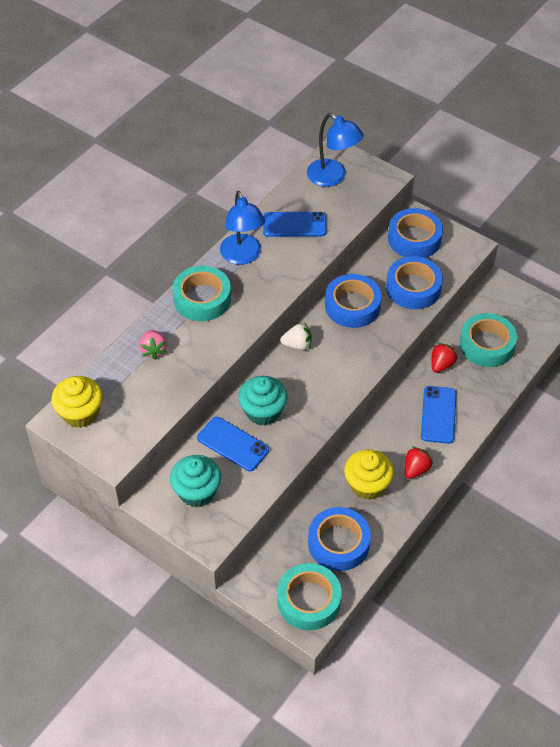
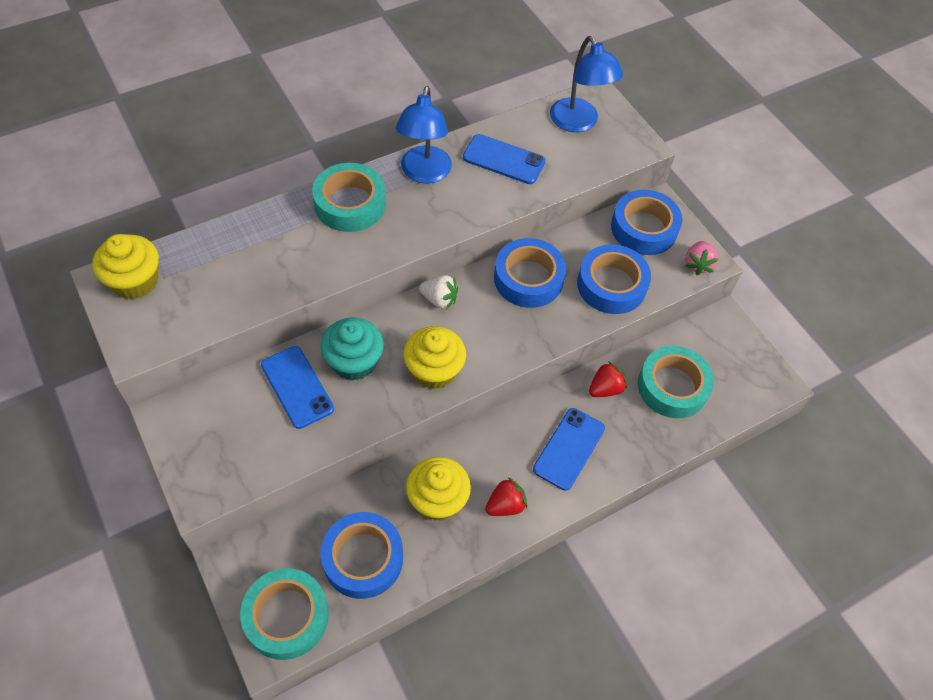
camera: 20 degrees right, 5 degrees up
pink strawberry [139,330,167,360] -> pink strawberry moved to [685,241,719,275]
turquoise cupcake [170,455,221,507] -> none
none -> yellow cupcake [403,326,466,389]

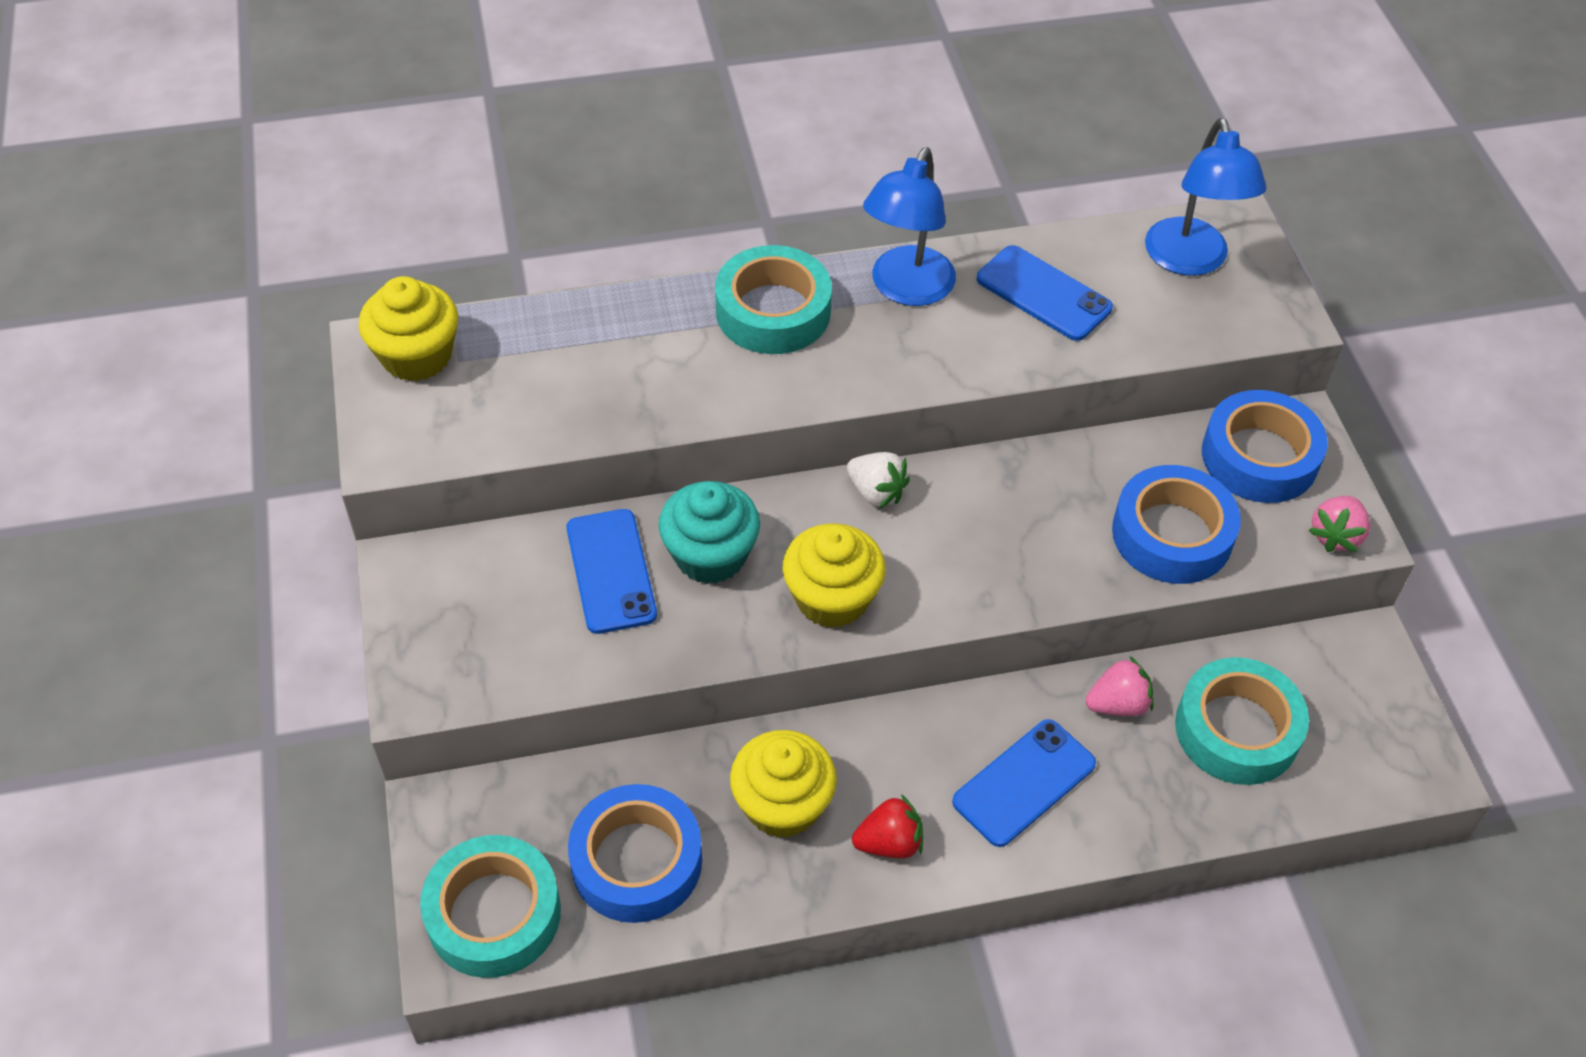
camera: 20 degrees right, 5 degrees down
blue tape [494,238,566,308] -> none
red strawberry [589,361,627,397] -> pink strawberry [1085,656,1154,716]

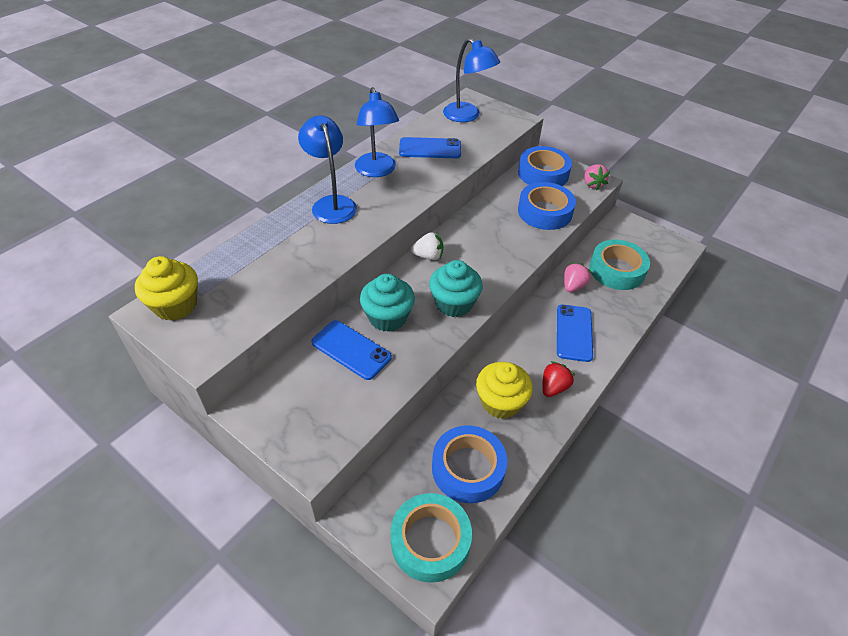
camera: 40 degrees left, 5 degrees down
turquoise tape [715,245,832,354] -> blue lamp [298,116,357,224]
yellow cupcake [783,523,886,628] -> turquoise cupcake [429,260,483,317]

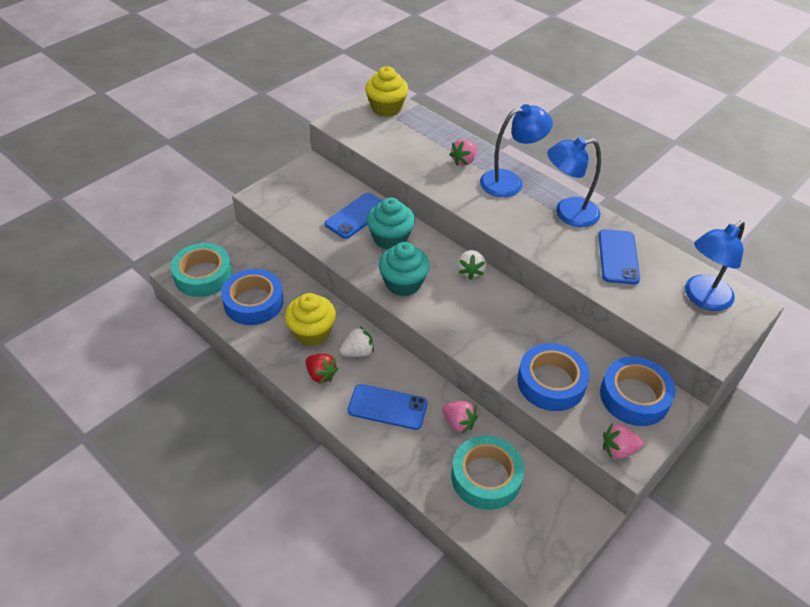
camera: 95 degrees right, 0 degrees up
none -> white strawberry [340,327,374,357]
none -> pink strawberry [449,139,477,166]

